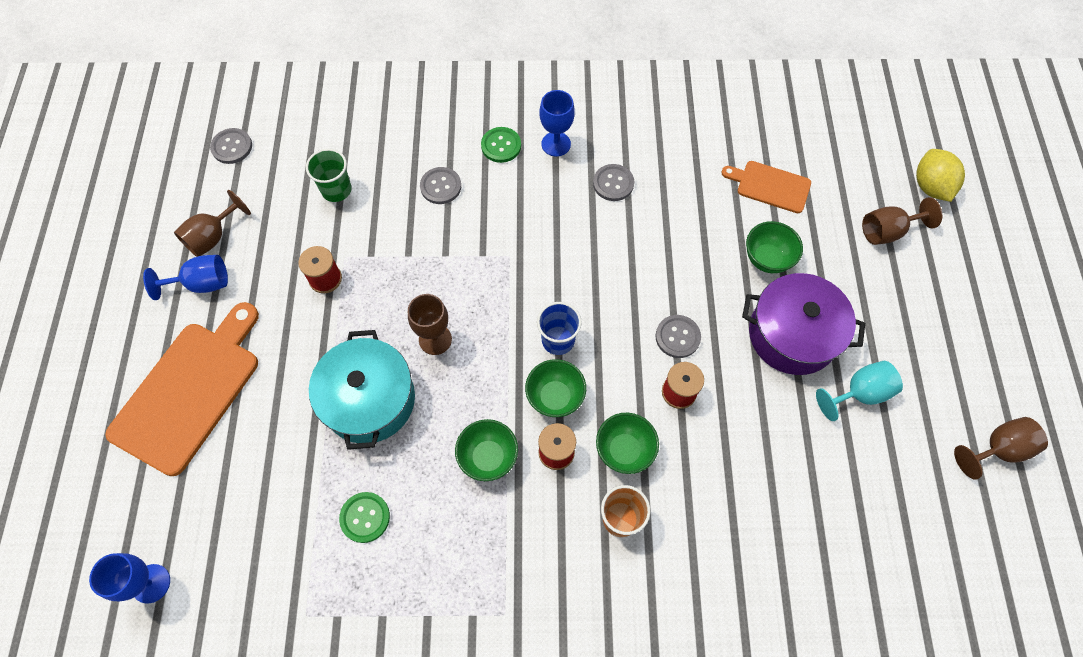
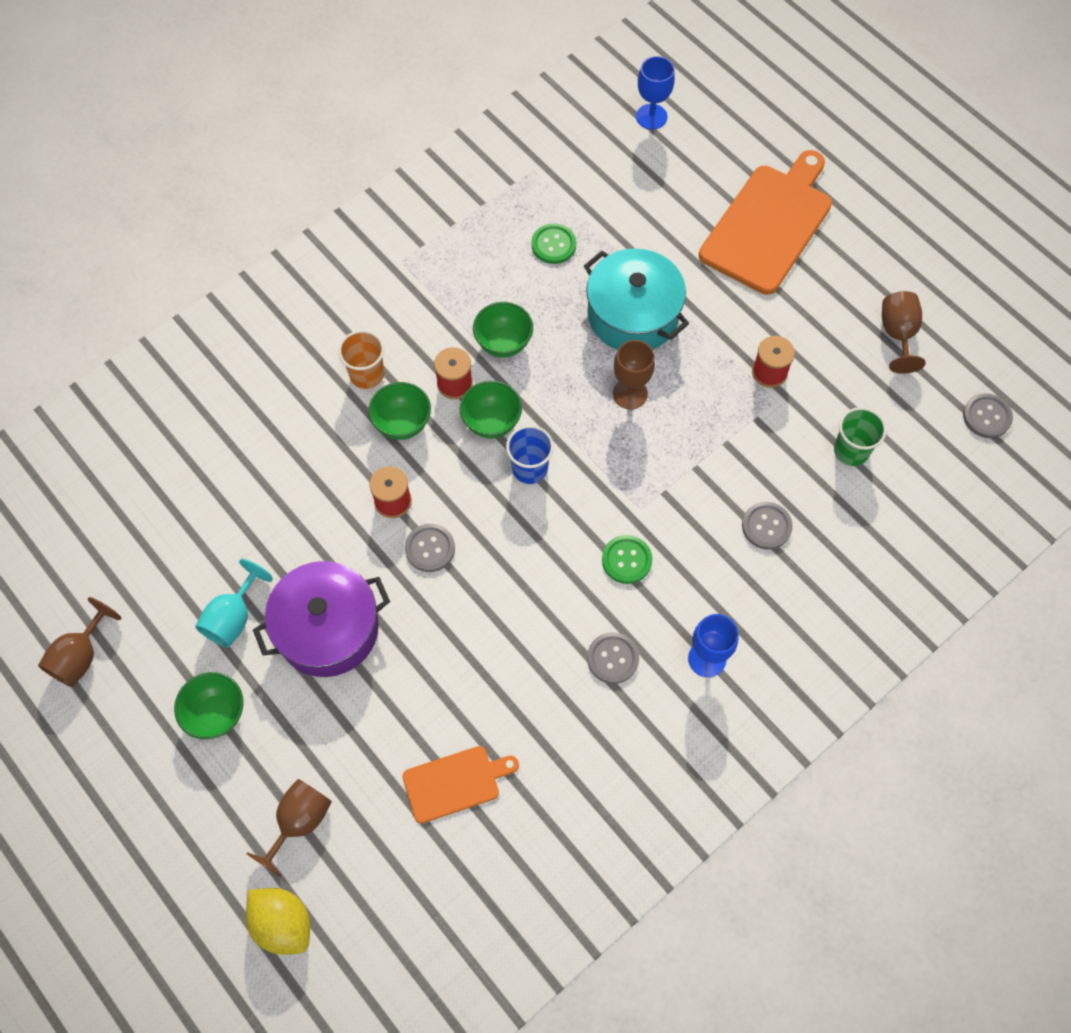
camera: 140 degrees right, 0 degrees up
orange cutting board [105,302,259,476] -> orange cutting board turned 135 degrees counterclockwise [699,150,832,295]
blue goblet [143,255,228,300] -> none
green button [481,127,521,163] -> green button moved to [602,535,652,584]
green bowl [746,221,803,273] -> green bowl moved to [174,672,244,739]

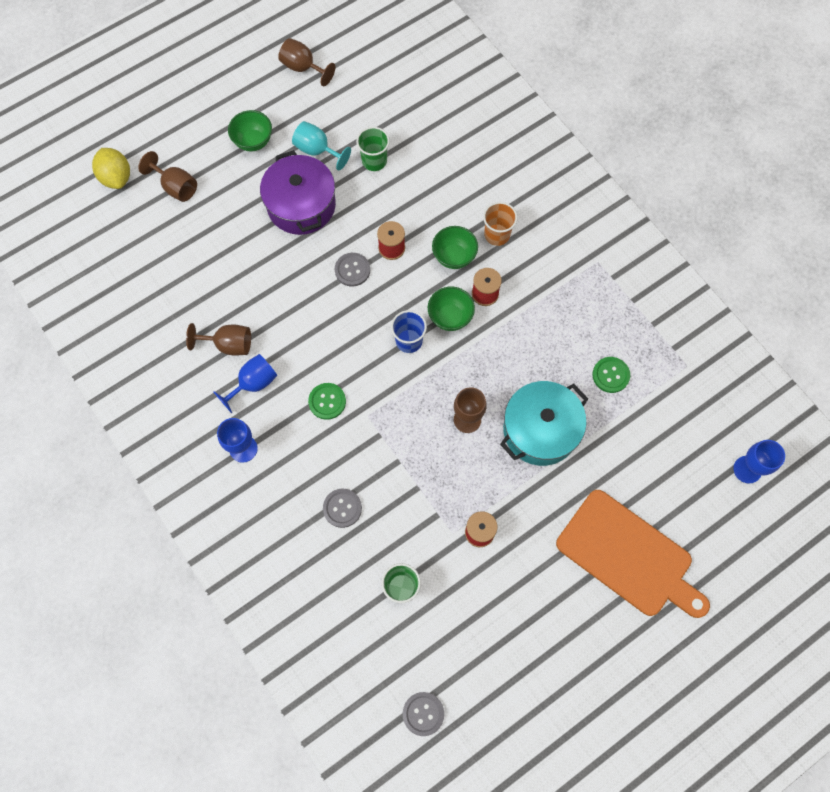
camera: 95 degrees right, 5 degrees up
yellow lemon [246,888,310,955] -> yellow lemon turned 75 degrees counterclockwise [92,148,130,189]
orange cutting board [402,746,519,823] -> none
green bowl [473,302,533,358] -> none
grey button [587,632,639,684] -> blue goblet [213,354,277,413]
brown goblet [882,291,926,374] -> brown goblet moved to [186,323,251,356]
none -> green cup [356,127,390,171]

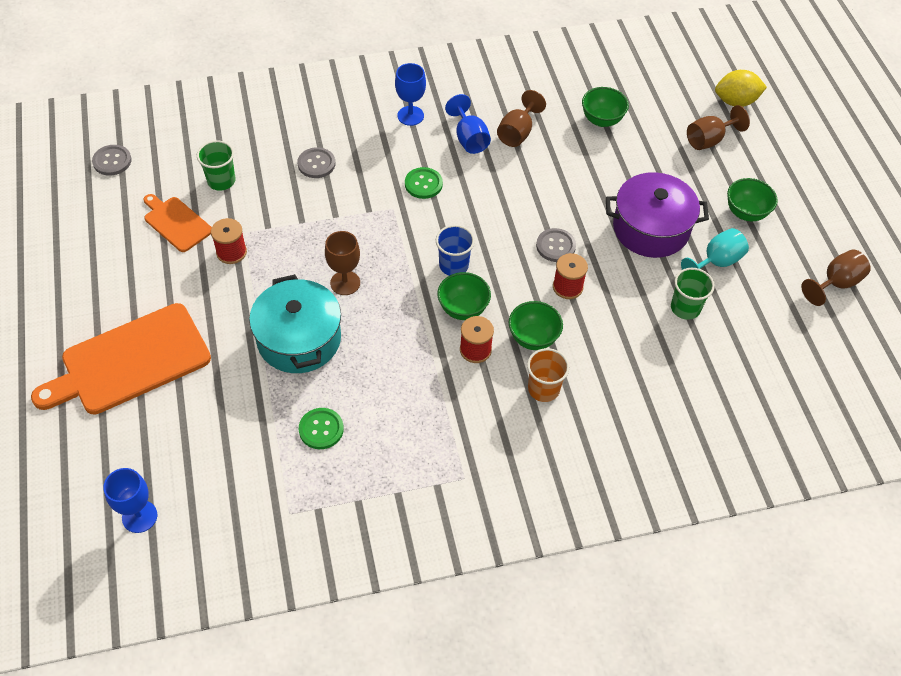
camera: 110 degrees right, 15 degrees down
none -> orange cutting board [144,194,212,252]
none -> green bowl [582,87,629,127]

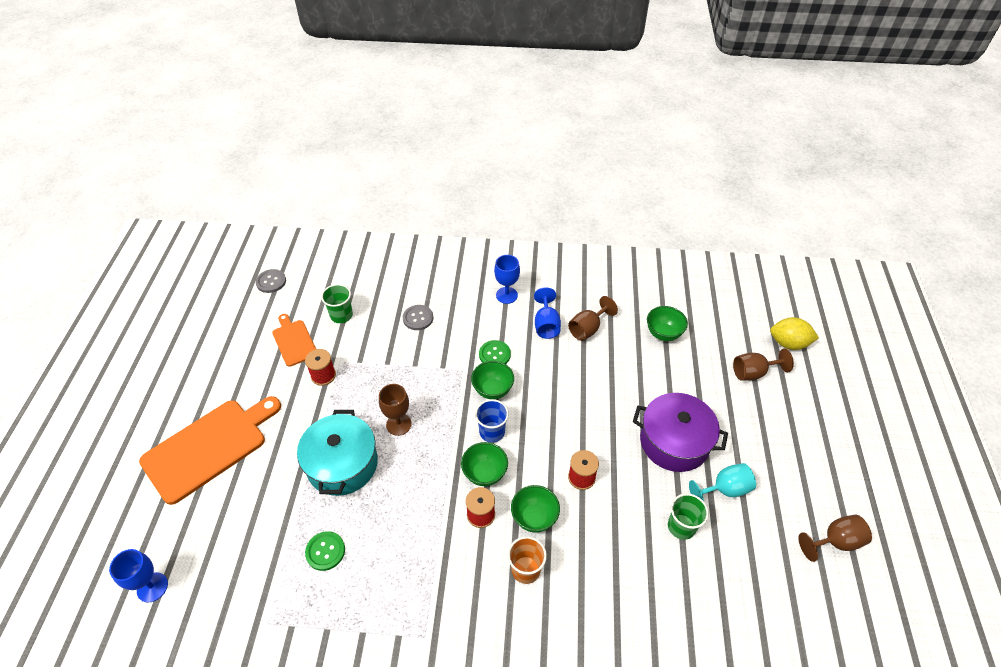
camera: 20 degrees right, 5 degrees down
orange cutting board [31,303,211,415] -> orange cutting board turned 150 degrees clockwise [139,396,281,505]
grey button [536,228,576,262] -> none
green bowl [727,178,778,221] -> green bowl moved to [471,361,514,399]

